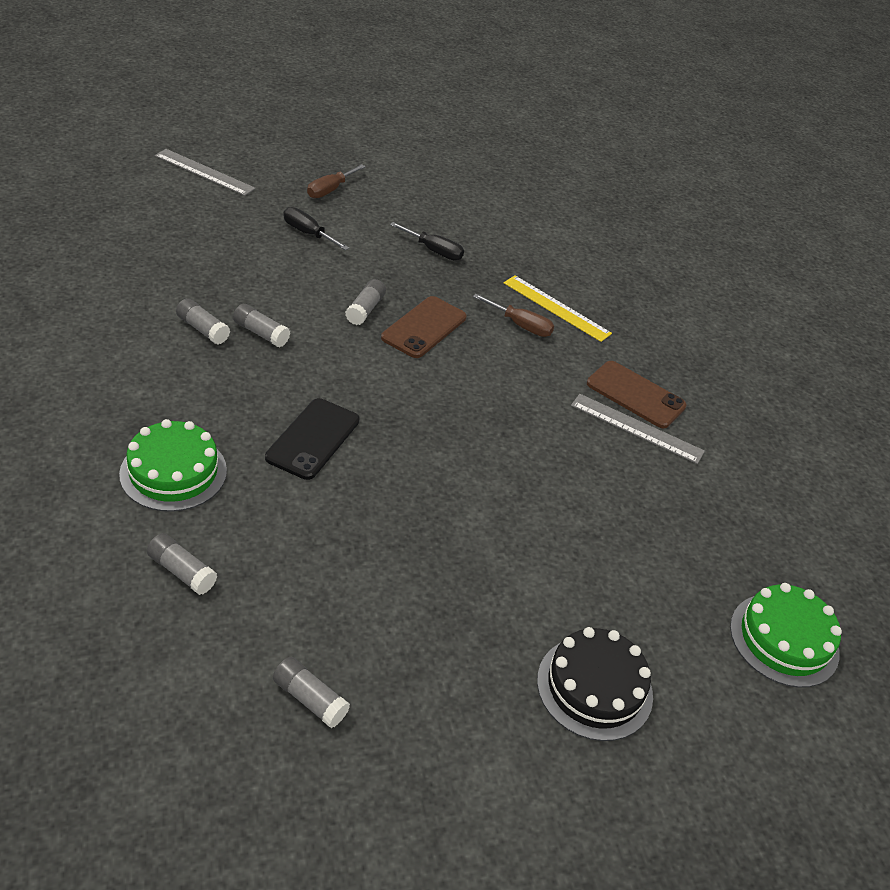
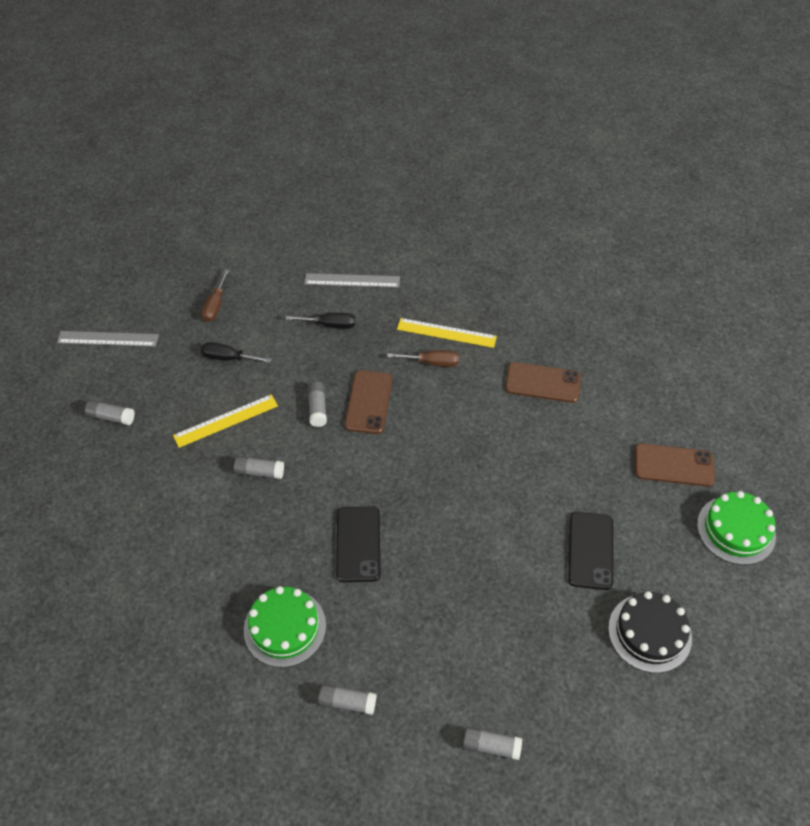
camera: 20 degrees left, 10 degrees up
grey glue stick [176,298,230,345] -> grey glue stick moved to [85,400,135,425]
grey ruler [571,394,705,464] -> grey ruler moved to [304,273,400,288]
none -> yellow ruler [173,394,278,448]
none -> black phone [568,512,613,590]
none -> brown phone [635,443,715,487]

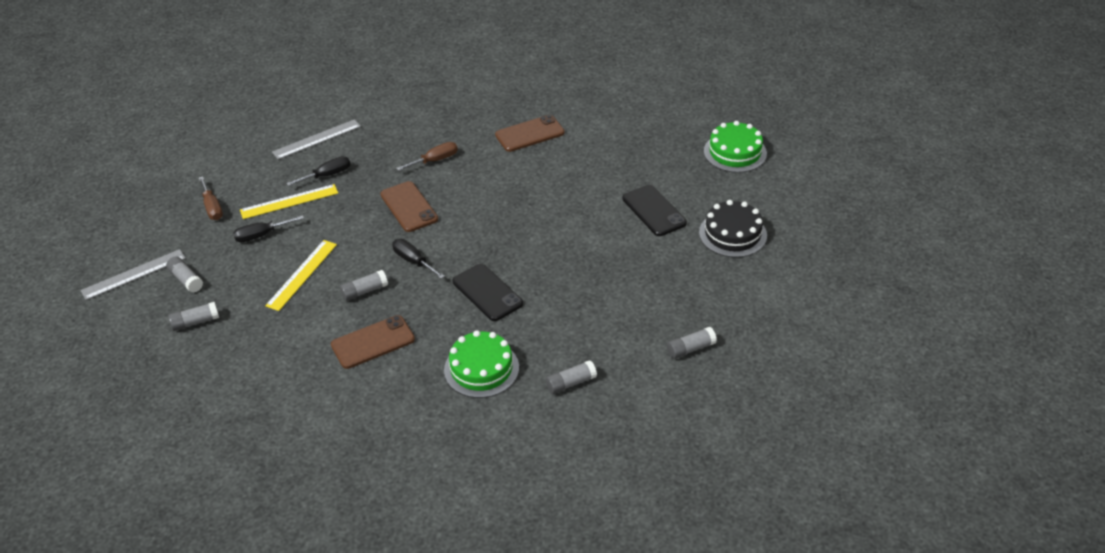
camera: 35 degrees left, 10 degrees down
grey glue stick [308,381,327,427] -> grey glue stick moved to [166,256,203,293]
yellow ruler [397,318,497,348] -> yellow ruler moved to [240,184,338,219]
brown phone [635,443,715,487] -> brown phone moved to [331,315,415,369]
none -> black screwdriver [392,239,445,279]

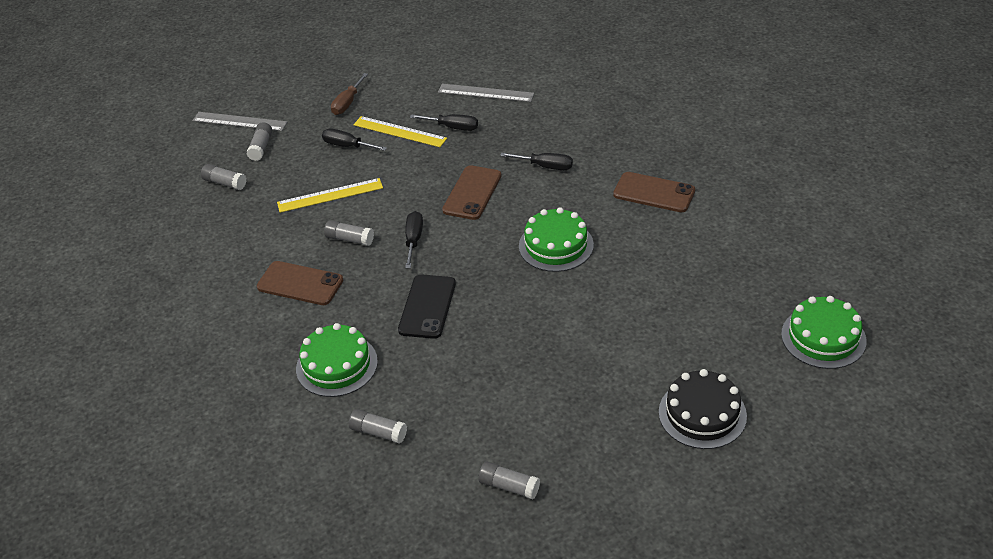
camera: 50 degrees right, 0 degrees up
brown screwdriver [396,142,458,171] -> black screwdriver [500,153,573,170]
black phone [622,185,687,236] -> none
none -> green cake [519,207,594,272]

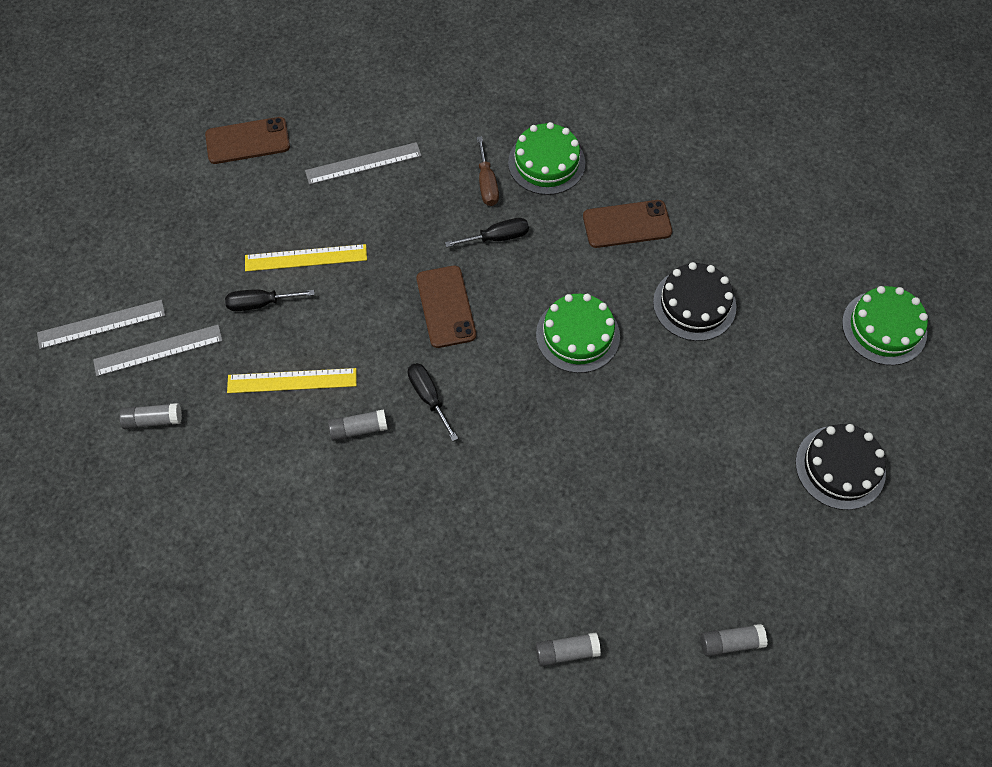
camera: 35 degrees left, 20 degrees up
grey glue stick [246,122,272,161] -> grey ruler [93,325,223,376]
brown phone [257,261,343,305] -> brown phone moved to [205,117,290,164]
yellow ruler [277,178,383,213] -> yellow ruler turned 45 degrees clockwise [227,368,357,393]
green cake [296,323,378,397] -> green cake moved to [508,122,585,195]
brown screwdriver [331,73,368,115] -> brown screwdriver moved to [477,136,499,206]
black phone [398,274,456,339] -> none
black screwdriver [410,114,478,131] -> none
none -> black cake [653,262,736,341]

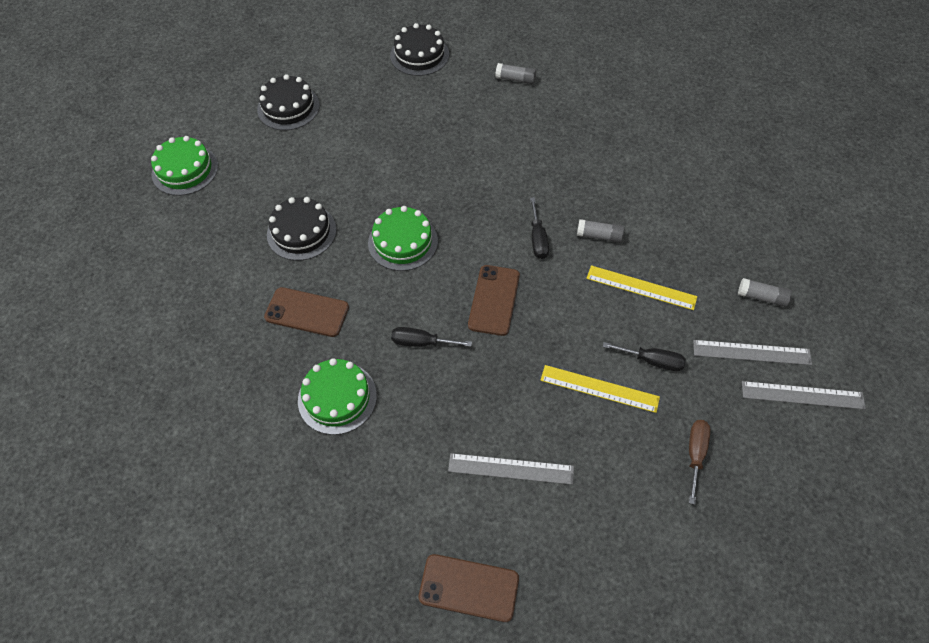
camera: 155 degrees left, 5 degrees down
brown phone [205,117,290,164] -> brown phone moved to [419,554,519,622]
brown screwdriver [477,136,499,206] -> brown screwdriver moved to [689,420,710,505]
grey glue stick [700,624,768,656] -> black cake [390,23,449,76]

